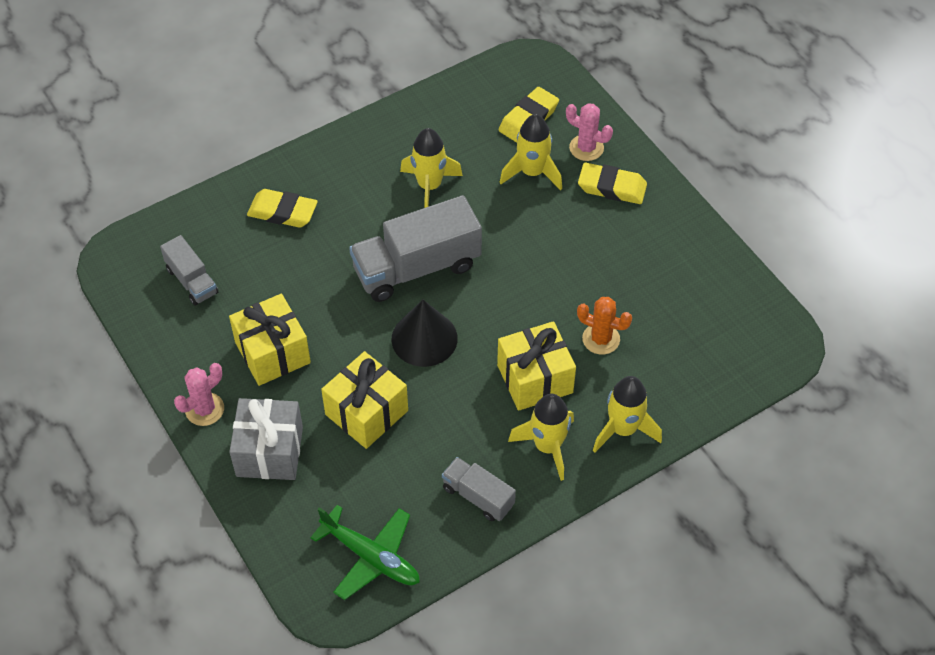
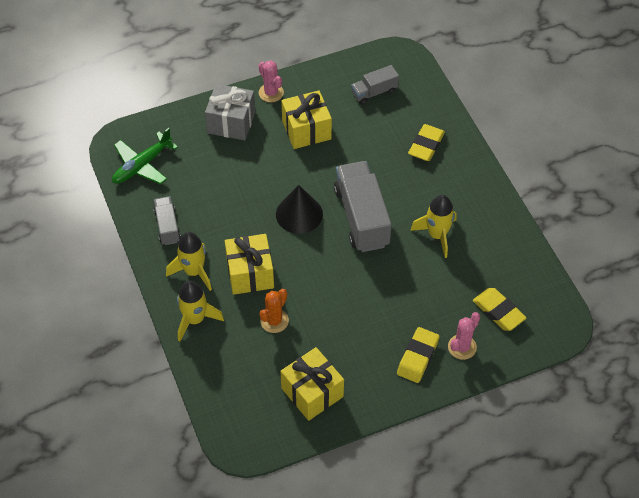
camera: 100 degrees right, 0 degrees up
yellow gift [321,351,408,449] -> yellow gift moved to [280,347,344,421]
grey truck [442,457,516,521] -> grey truck turned 60 degrees counterclockwise [154,196,181,245]
yellow rocket [499,114,562,190] -> none

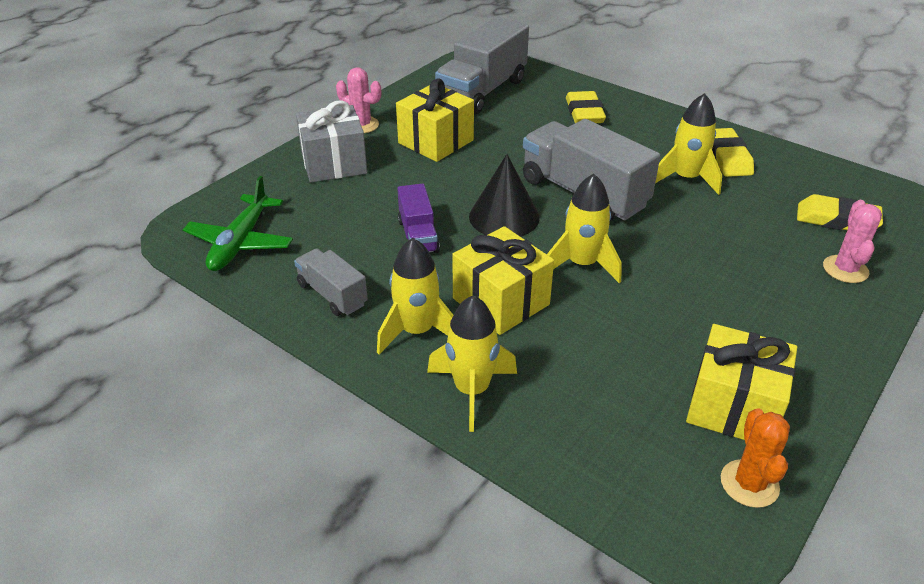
camera: 30 degrees left, 15 degrees down
orange cactus [259,289,289,333] -> orange cactus moved to [721,409,790,508]
grey truck [351,65,399,105] -> grey truck [435,17,529,114], size x1.87
yellow eraser [397,327,439,383] -> yellow eraser moved to [712,128,754,177]
none -> purple truck [397,183,440,253]
none -> yellow rocket [547,174,622,283]

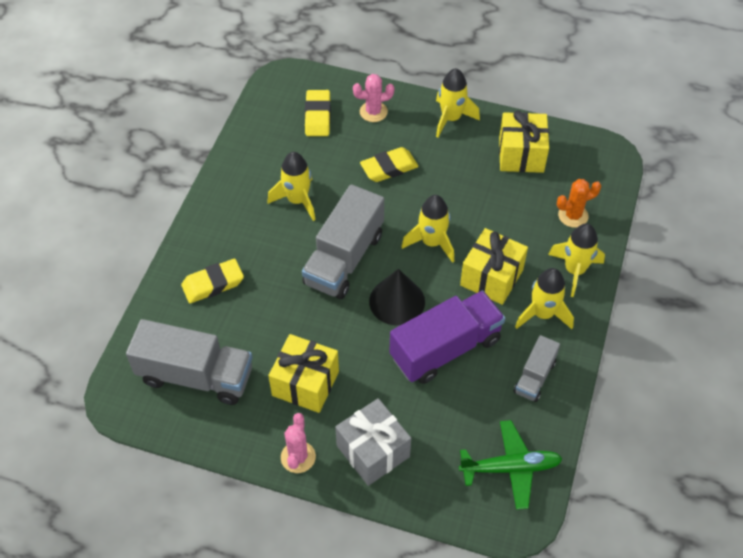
camera: 110 degrees left, 15 degrees up
purple truck [397,183,440,253] -> purple truck [389,290,505,384], size x1.87
yellow eraser [712,128,754,177] -> yellow eraser moved to [360,147,419,182]
orange cactus [721,409,790,508] -> orange cactus moved to [557,179,601,228]
none -> yellow rocket [436,68,480,137]

